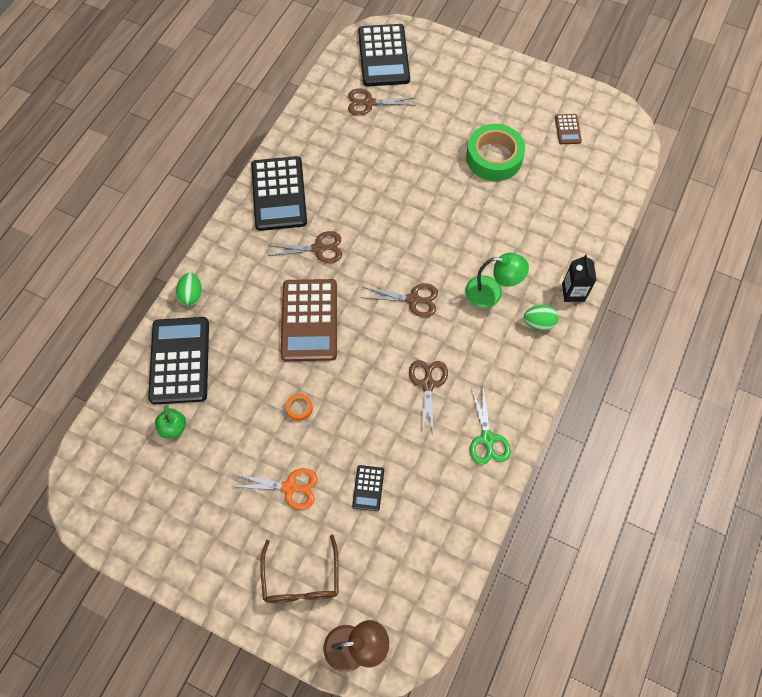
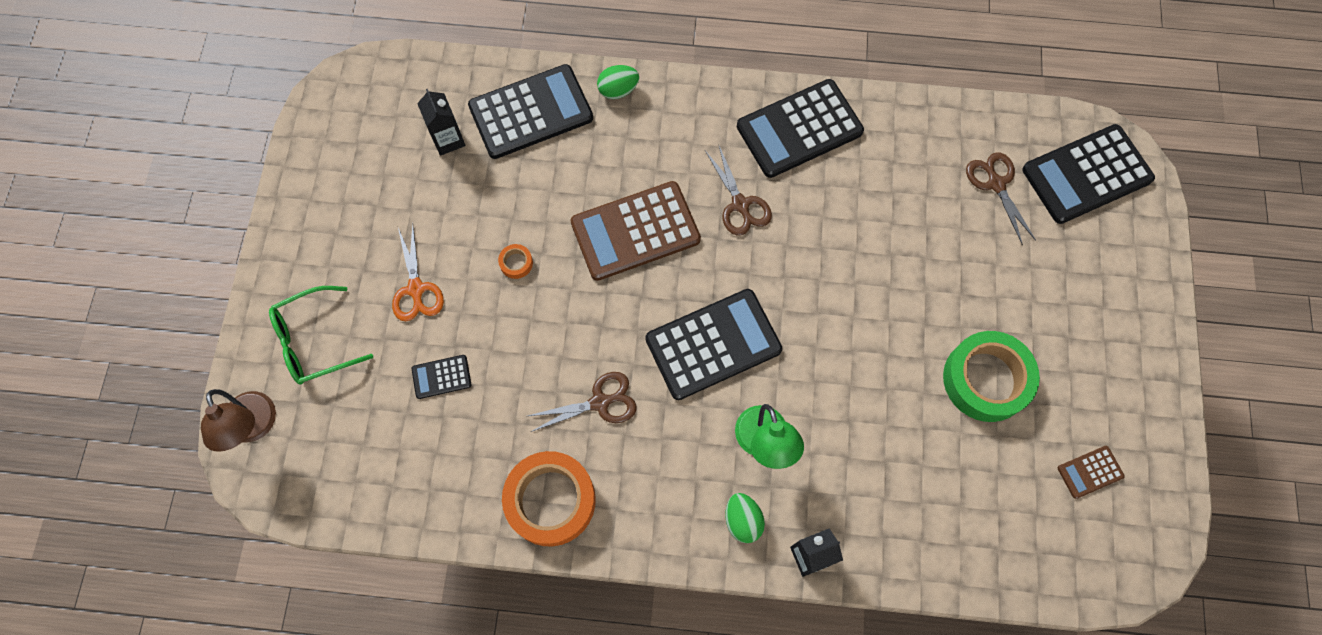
camera: 70 degrees right, 5 degrees up
green apple [155,405,186,438] -> black carton [417,89,465,156]
brown glasses [260,534,339,603] -> green glasses [269,286,373,385]
brown scissors [361,283,438,317] -> black calculator [645,289,782,400]
green scissors [470,388,511,465] -> orange tape [502,451,596,546]

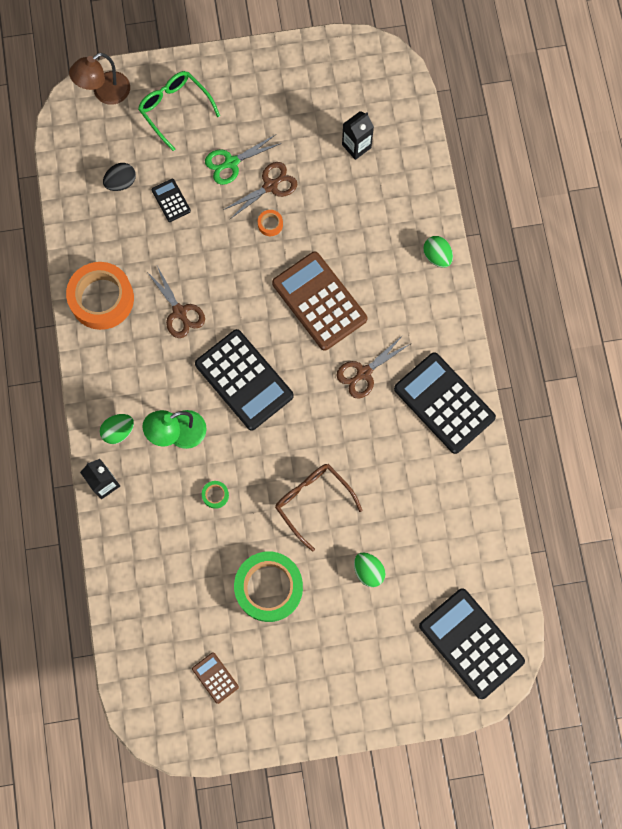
camera: 75 degrees right, 5 degrees up
orange scissors [392,224,444,321] -> green scissors [205,135,282,185]
black calculator [468,64,593,159] -> none
brown scissors [966,152,1036,245] -> brown scissors moved to [223,162,297,219]
none -> black egg [103,163,136,191]
none -> green tape [202,481,229,509]
none -> brown glasses [275,464,362,551]
none -> green egg [354,553,385,587]

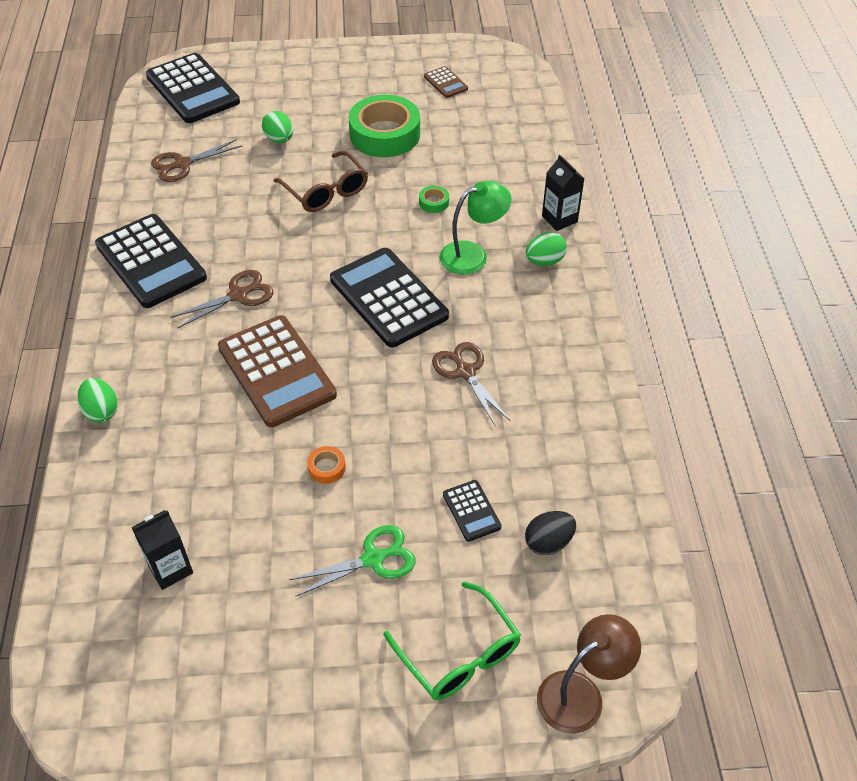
camera: 175 degrees left, 25 degrees down
orange tape [66,262,134,330] -> none
brown scissors [223,162,297,219] -> brown scissors moved to [151,139,242,182]

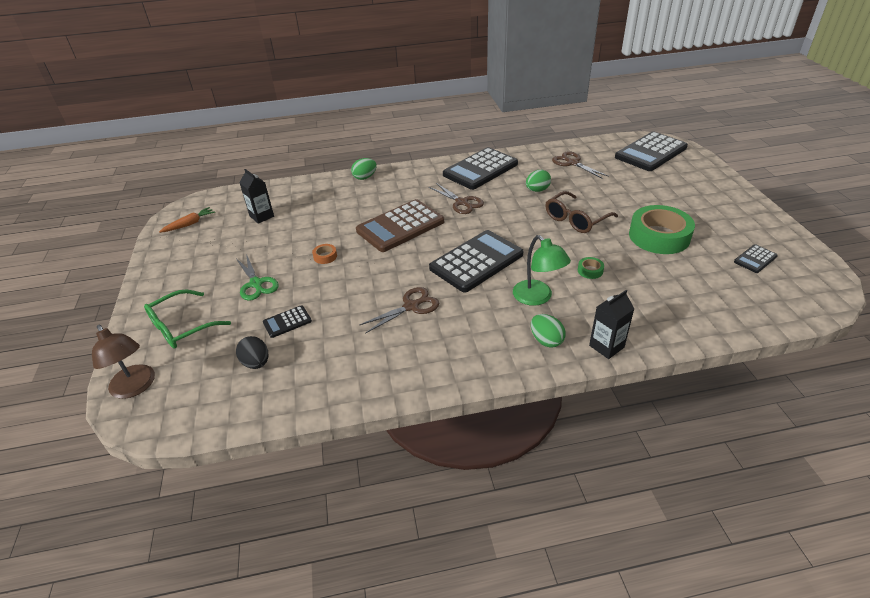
camera: 85 degrees right, 10 degrees down
green egg [262,111,293,143] -> green egg moved to [526,170,551,192]
brown calculator [424,66,468,98] -> black calculator [734,244,778,273]
none -> orange carrot [159,207,215,233]

